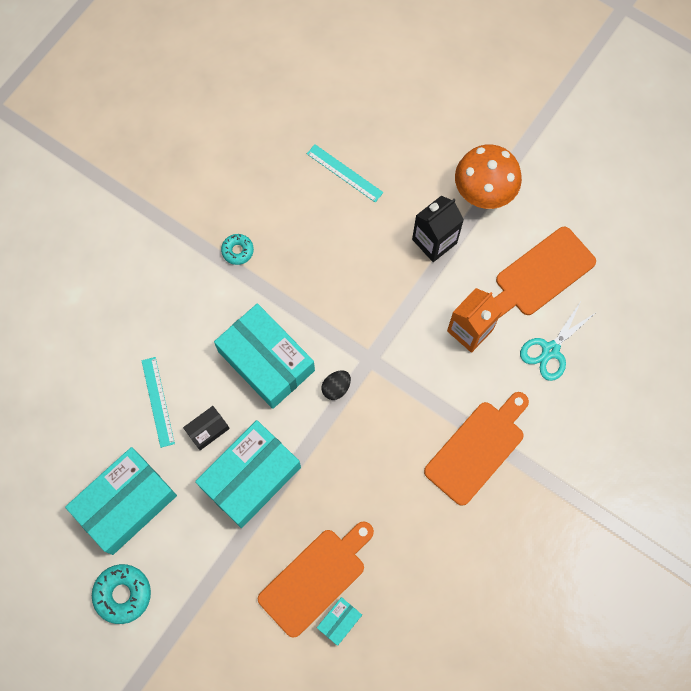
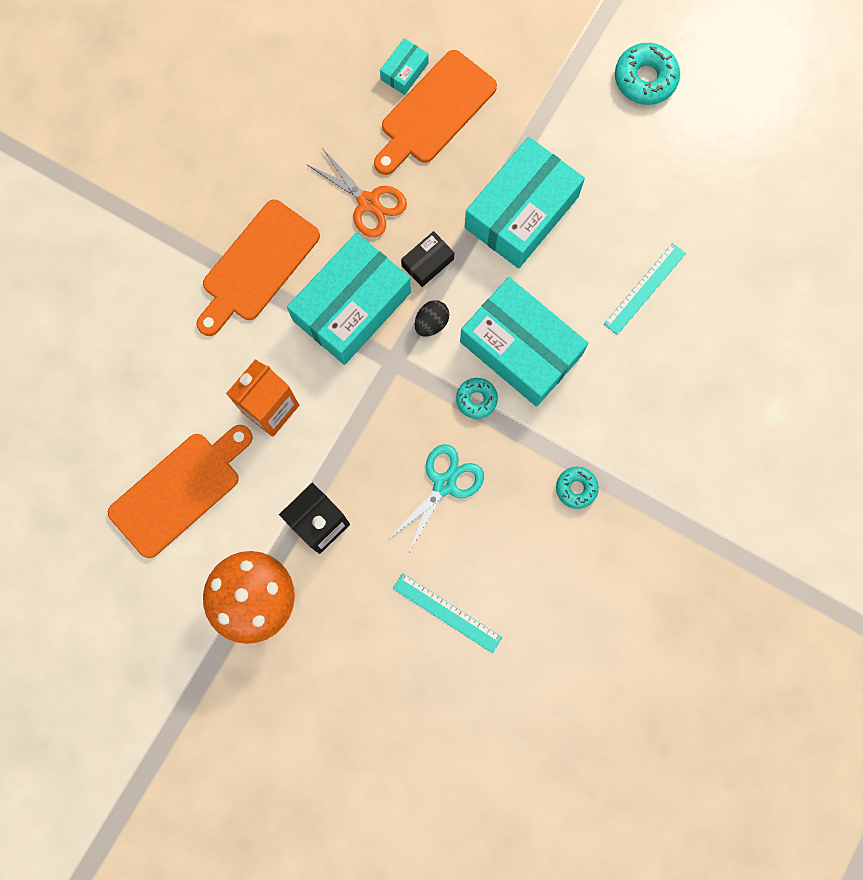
camera: 175 degrees right, 5 degrees up
turquoise box [65,447,177,555] -> turquoise box moved to [287,233,411,365]
turquoise ruler [141,357,175,448] -> turquoise ruler turned 60 degrees clockwise [604,243,686,335]
black box [183,406,230,450] -> black box moved to [401,231,454,287]
turquoise scissors [520,303,595,381] -> turquoise scissors moved to [390,444,484,554]
none -> orange scissors [306,148,407,237]
none -> turquoise donut [456,378,498,419]

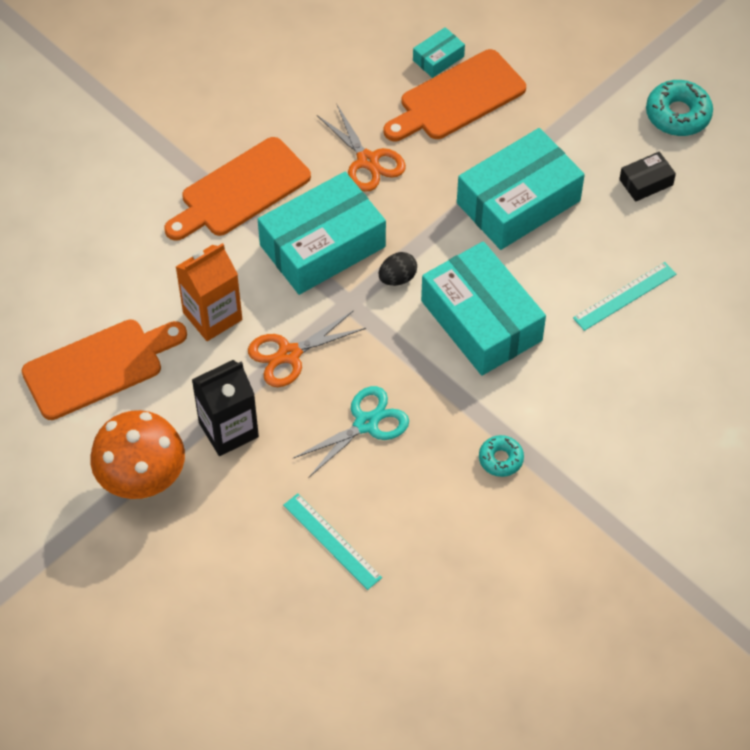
camera: 15 degrees right, 20 degrees down
black box [401,231,454,287] -> black box moved to [619,152,676,202]
turquoise donut [456,378,498,419] -> none
none -> orange scissors [248,310,366,387]

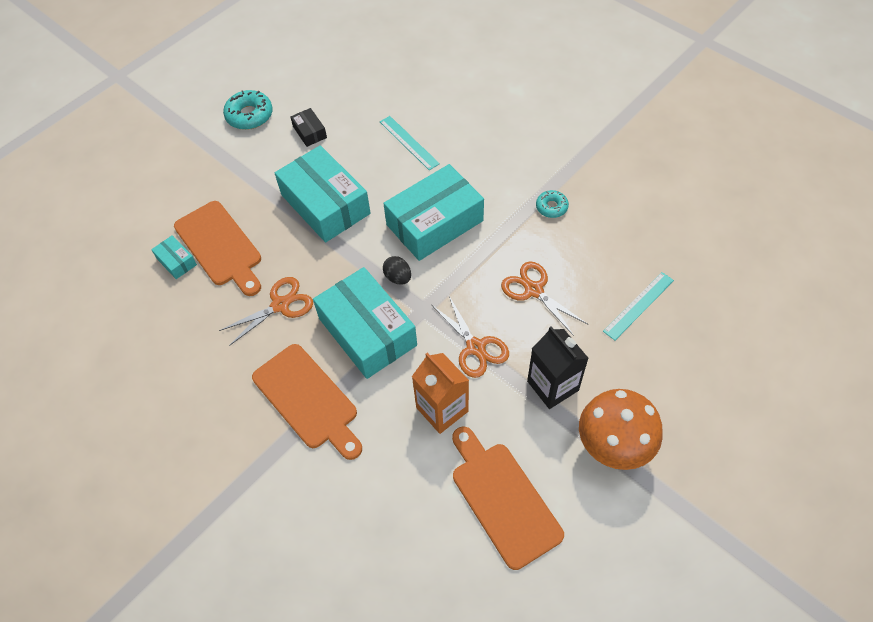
camera: 90 degrees left, 0 degrees up
turquoise scissors [292,386,409,477] -> orange scissors [501,261,587,336]

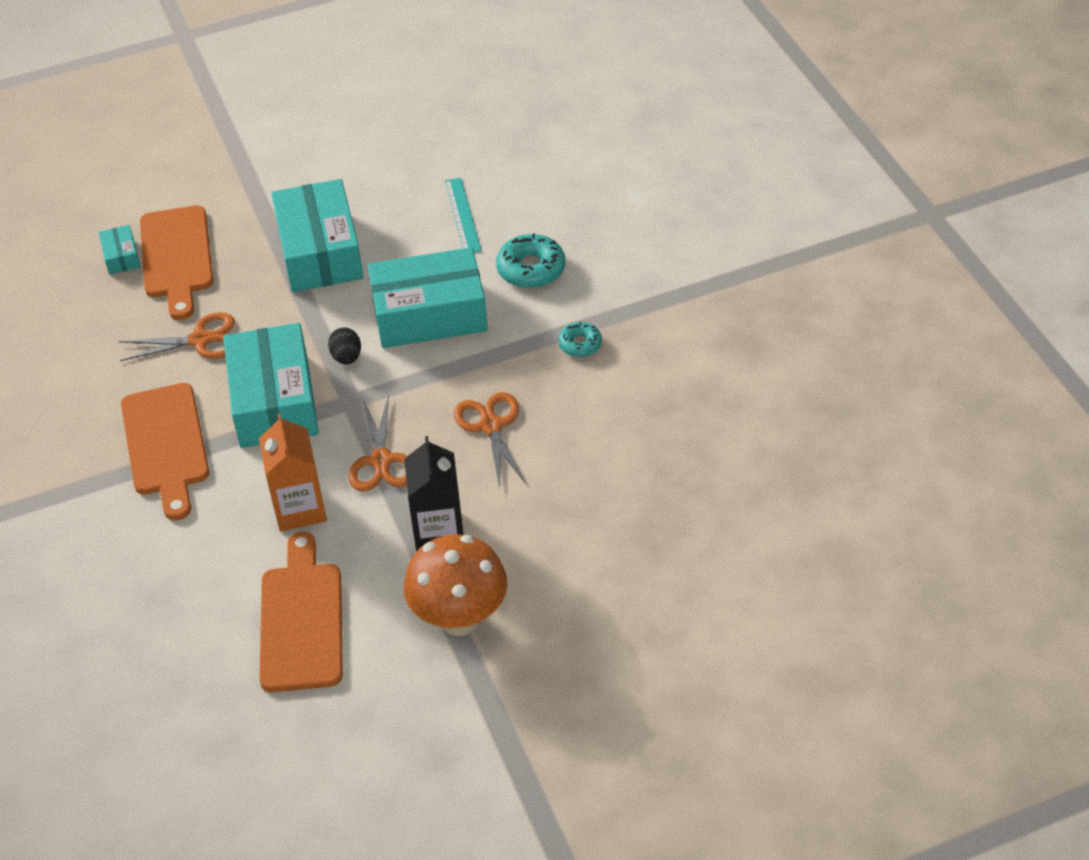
camera: 25 degrees right, 10 degrees down
turquoise donut [223,90,273,130] -> turquoise donut moved to [496,233,565,288]
black box [290,108,327,147] -> none
turquoise ruler [603,272,674,340] -> none

